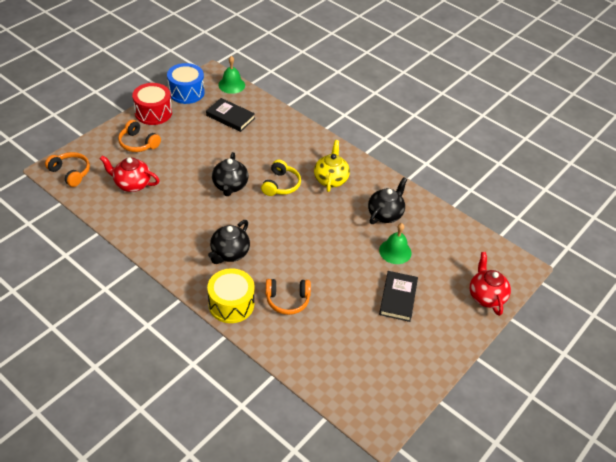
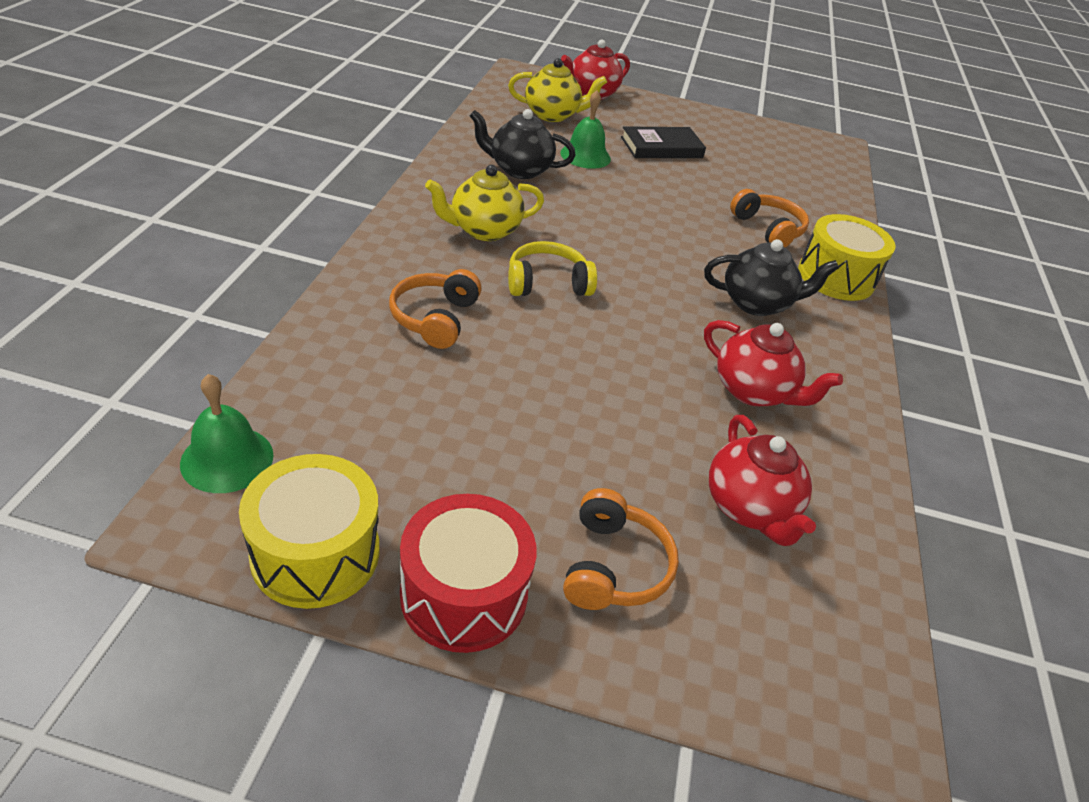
camera: 120 degrees left, 5 degrees down
orange headphones [45,152,90,187] -> orange headphones moved to [389,269,482,349]
blue drum [167,63,205,104] -> yellow drum [239,454,379,609]
black book [206,98,255,132] -> none
black teapot [212,152,248,196] -> none
none -> yellow teapot [508,58,607,122]
none -> red teapot [704,320,843,406]

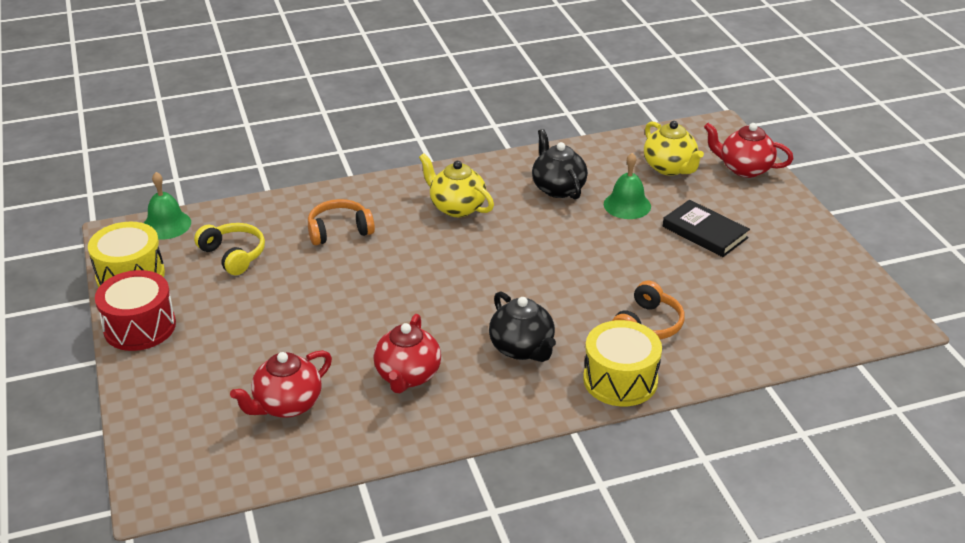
camera: 65 degrees right, 5 degrees down
yellow headphones [508,241,597,296] -> yellow headphones moved to [194,223,265,275]
orange headphones [563,488,679,610] -> none

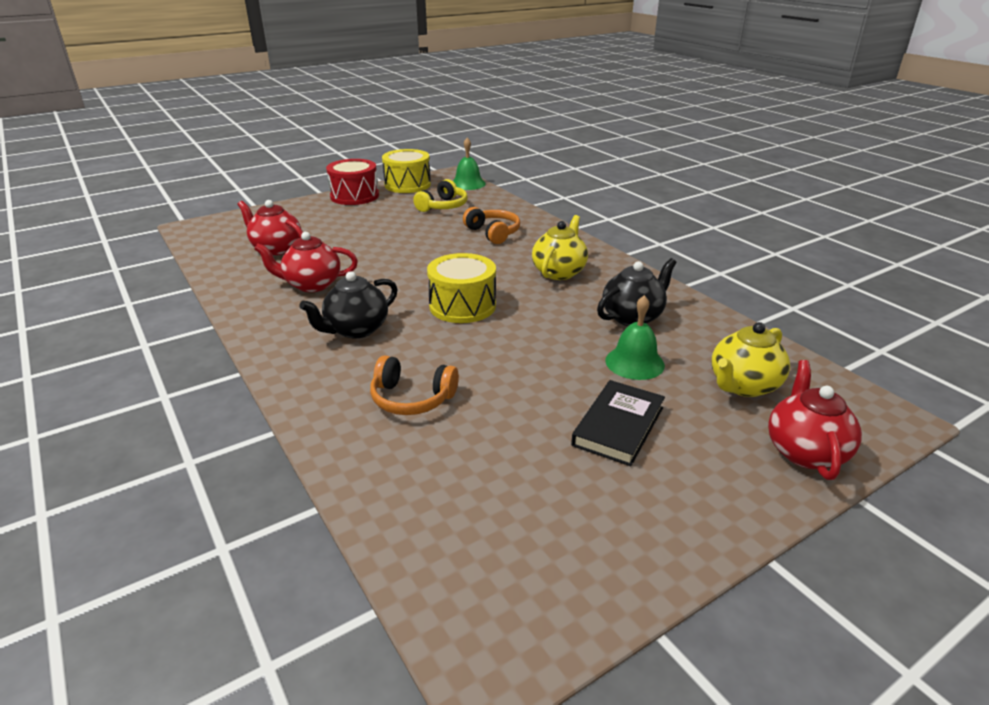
camera: 75 degrees right, 5 degrees down
yellow drum [583,320,662,406] -> yellow drum moved to [427,253,496,323]

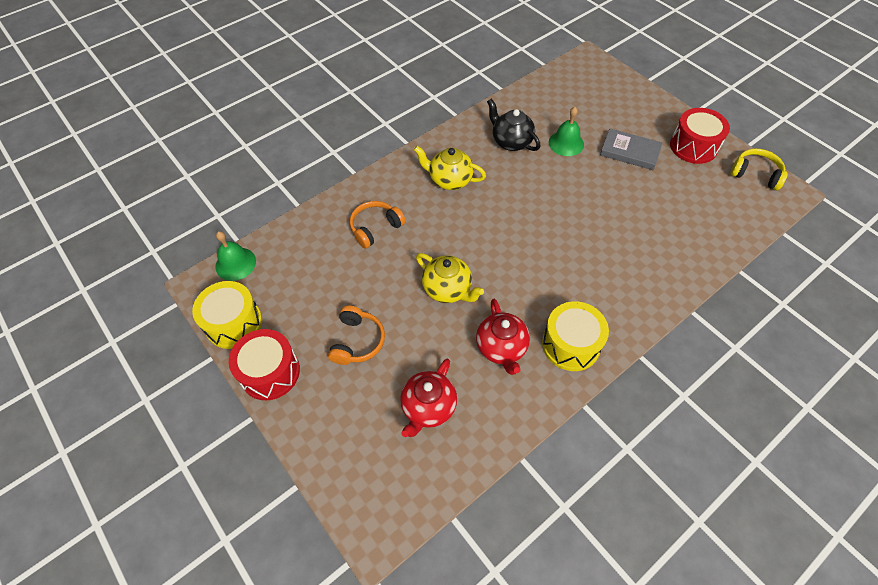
camera: 95 degrees left, 25 degrees up
black teapot [299,271,398,338] -> none
orange headphones [370,355,459,415] -> orange headphones moved to [328,305,385,365]
yellow headphones [413,179,468,212] -> yellow headphones moved to [730,149,788,190]
yellow drum [427,253,496,323] -> yellow drum moved to [542,301,609,371]
black book [571,380,665,466] -> grey book [600,129,662,170]
yellow teapot [712,322,790,397] -> yellow teapot moved to [416,253,484,303]
red teapot [768,360,862,480] -> none
none -> red drum [670,108,730,164]

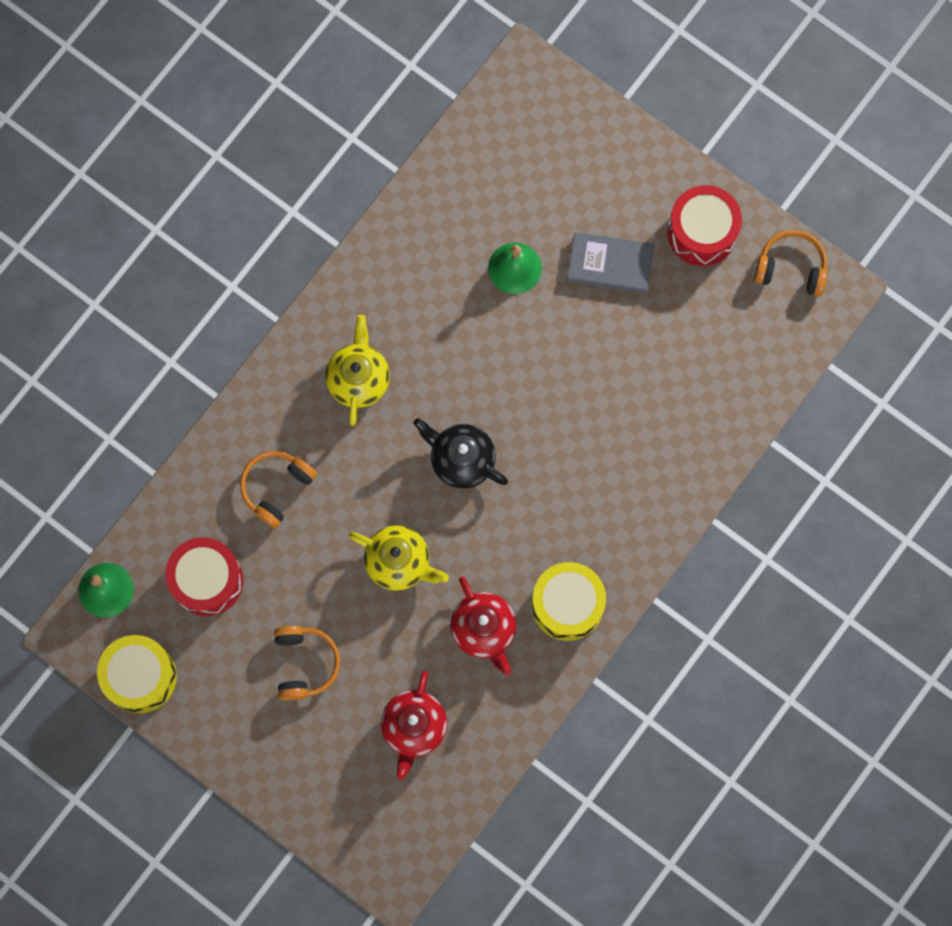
camera: 15 degrees left, 20 degrees up
red drum [229,329,300,400] -> red drum moved to [165,537,243,616]
yellow teapot [414,146,486,190] -> yellow teapot turned 90 degrees clockwise [325,315,390,426]
black teapot [487,99,540,151] -> black teapot moved to [413,418,508,489]
yellow headphones [730,149,788,190] -> orange headphones [754,230,828,297]

